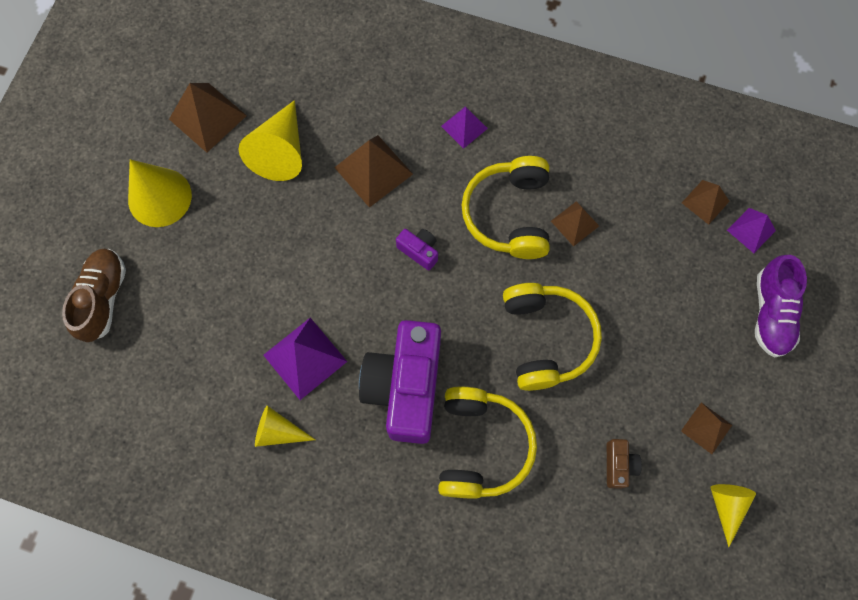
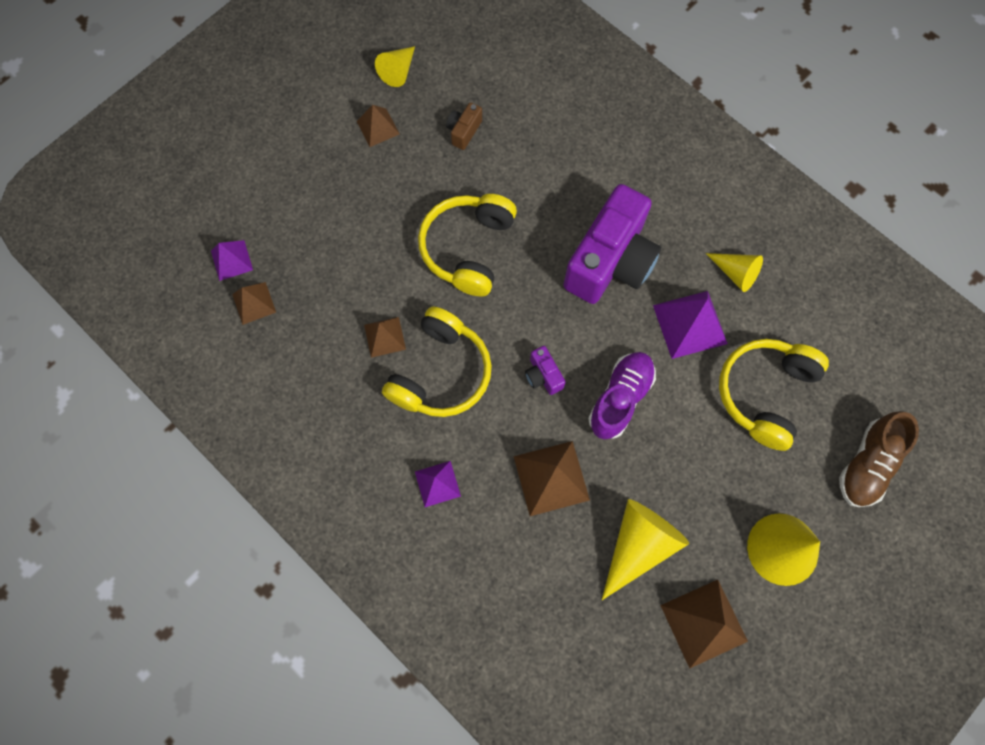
camera: 155 degrees left, 0 degrees up
yellow headphones [438,387,537,499] -> yellow headphones moved to [719,339,829,451]
purple shoe [755,255,807,357] -> purple shoe moved to [588,352,656,439]

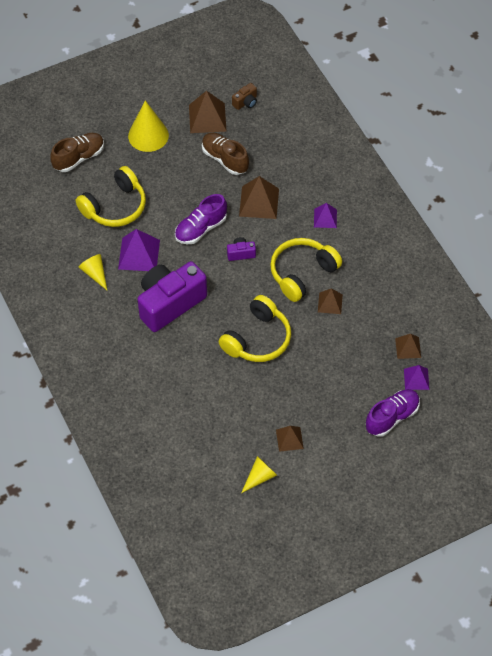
camera: 160 degrees left, 15 degrees down
brown camera [446,102,482,150] -> brown camera moved to [232,83,257,110]
purple camera [525,346,566,395] -> purple camera turned 90 degrees counterclockwise [227,237,256,261]
yellow cone [602,499,689,600] -> brown shoe [202,133,249,175]
none -> purple shoe [366,389,420,437]

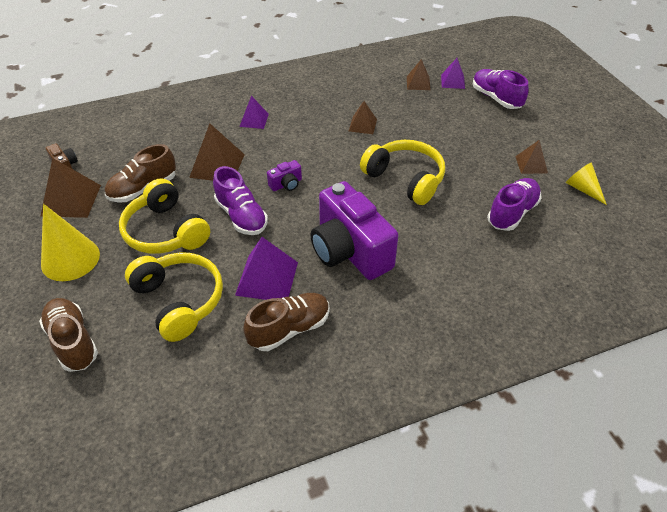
camera: 85 degrees left, 10 degrees down
yellow cone [79,254,107,290] -> brown shoe [243,293,330,351]
purple camera [227,237,256,261] -> purple camera turned 120 degrees counterclockwise [267,160,302,191]
yellow headphones [270,238,342,302] -> yellow headphones moved to [119,178,210,254]
none -> purple shoe [487,178,541,231]

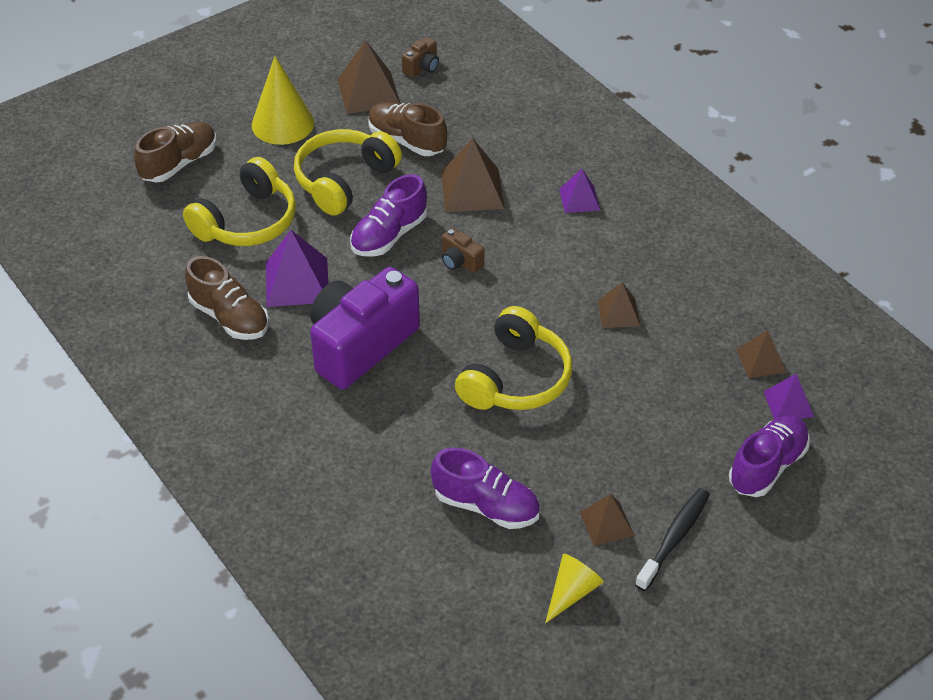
camera: 75 degrees right, 0 degrees up
purple camera [267,160,302,191] -> brown camera [442,228,484,273]
none -> black toothbrush [635,488,710,591]

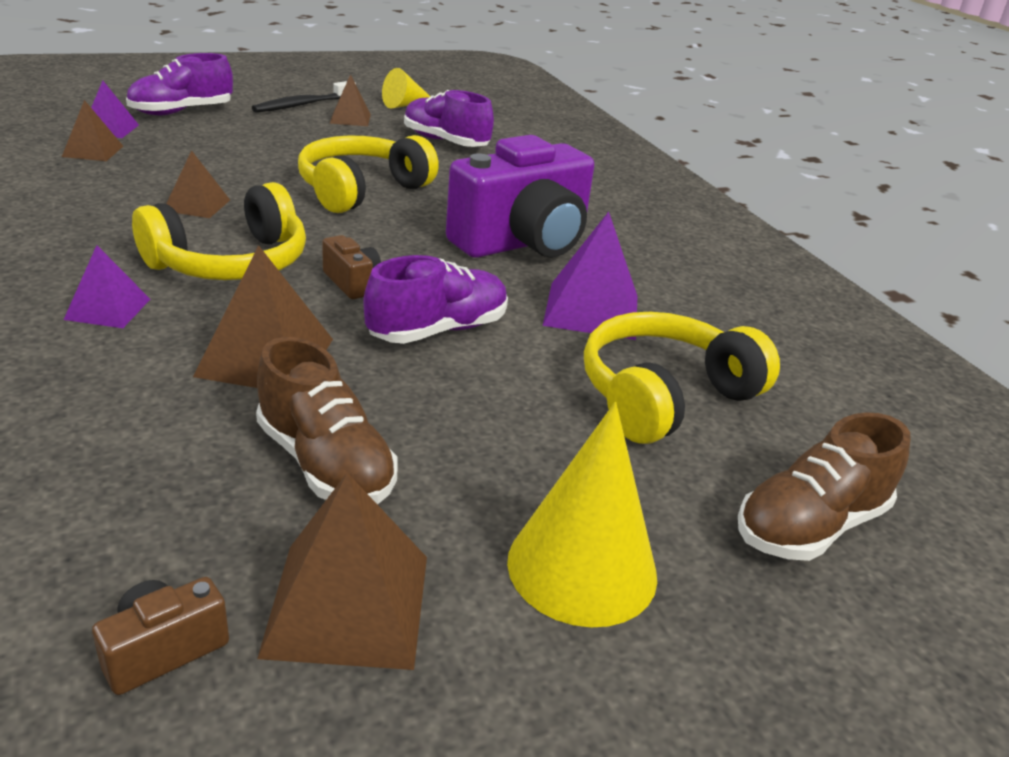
camera: 170 degrees left, 15 degrees down
brown shoe [185,256,269,340] -> none
yellow headphones [294,129,402,216] -> yellow headphones moved to [132,182,306,280]

